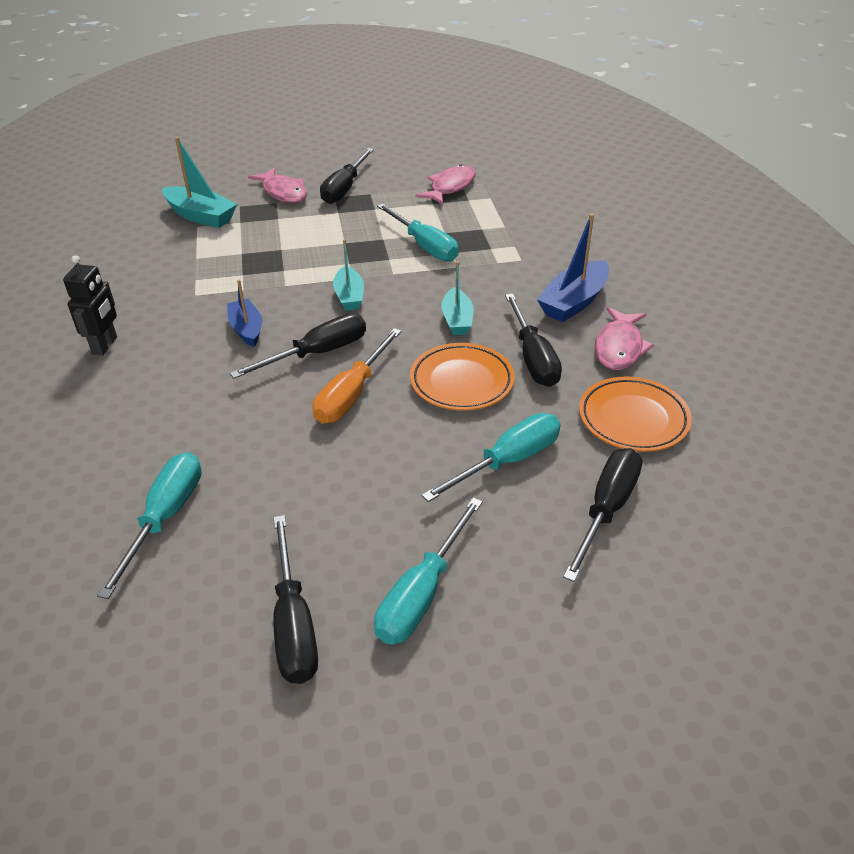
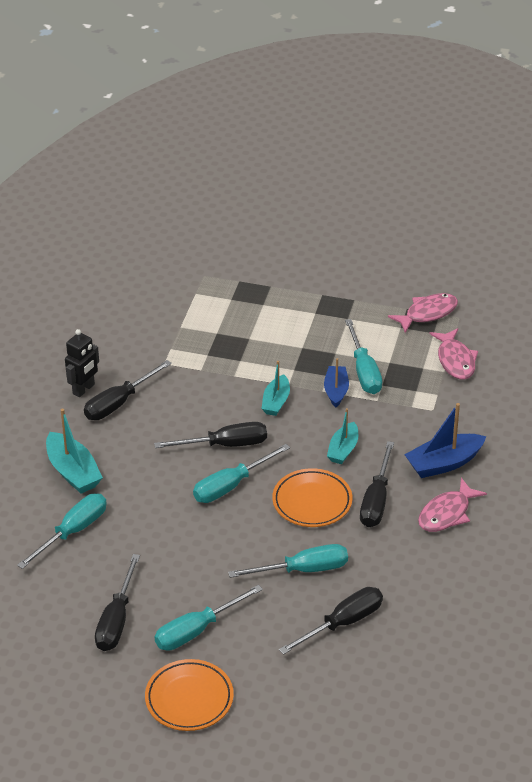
camera: 25 degrees right, 0 degrees up
turquoise boat [162,137,237,228] -> turquoise boat moved to [46,409,103,494]
blue boat [227,280,262,347] -> blue boat moved to [324,358,349,408]
pink fish [248,167,307,203] -> pink fish moved to [429,328,478,380]
orange screwdriver [313,328,402,423] -> turquoise screwdriver [193,444,290,503]
black screwdriver [320,148,374,204] -> black screwdriver moved to [84,360,172,420]
orange plate [579,377,692,452] -> orange plate moved to [145,659,234,731]

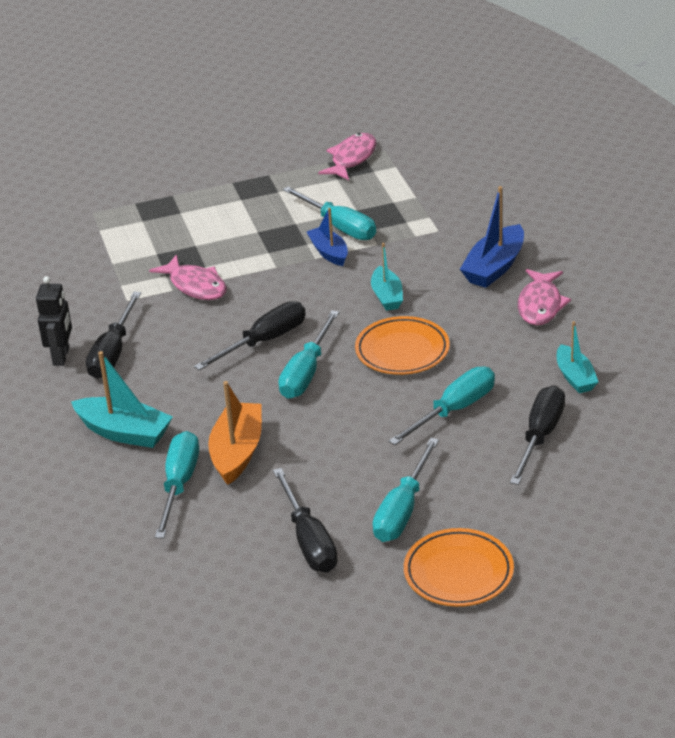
camera: 30 degrees left, 5 degrees down
turquoise boat [262,361,290,416] -> turquoise boat moved to [557,321,598,393]
black screwdriver [360,441,394,527] -> none
pink fish [429,328,478,380] -> pink fish moved to [149,255,227,300]
none -> orange boat [208,381,262,485]

